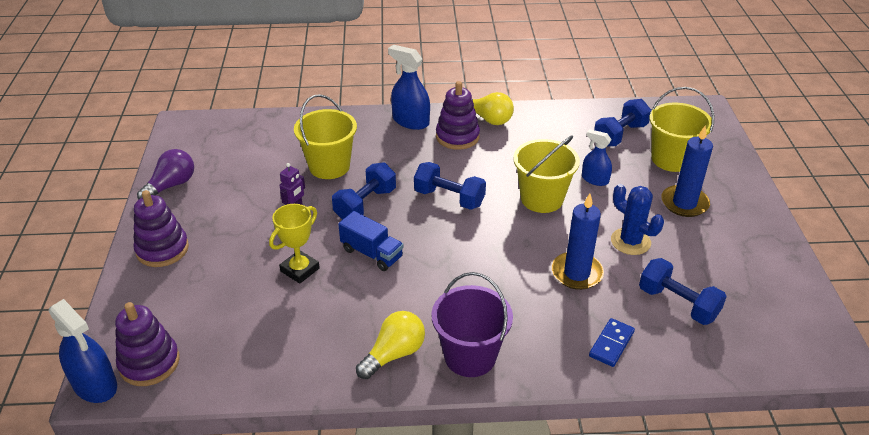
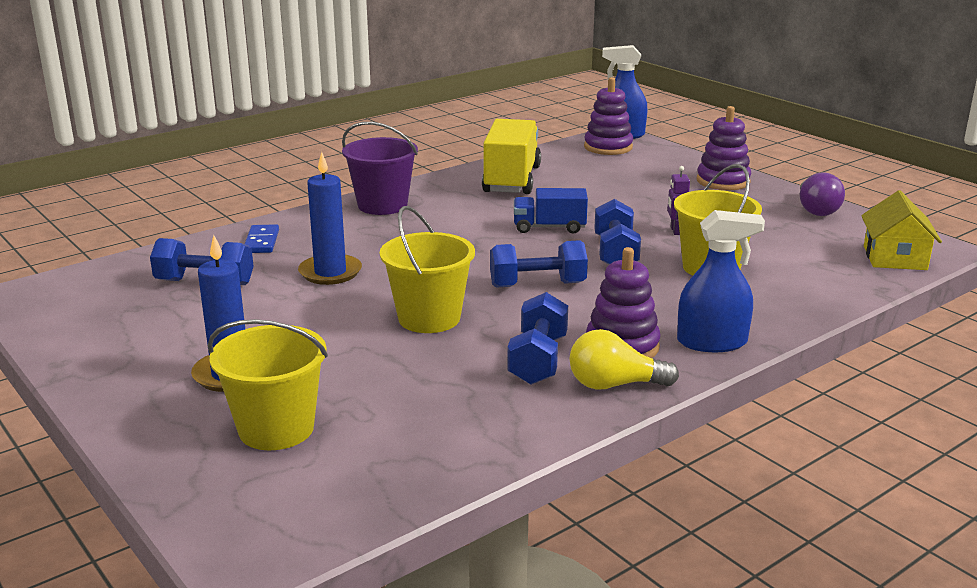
camera: 145 degrees right, 15 degrees down
yellow trophy [269,204,320,284] -> none
yellow light bulb [356,311,425,379] -> none
blue spray bottle [582,129,612,186] -> none
blue dumbbell [594,99,651,147] -> blue dumbbell moved to [507,292,568,385]
blue cactus [611,184,664,255] -> none
none -> yellow truck [482,119,541,194]
none -> yellow house [861,190,942,270]

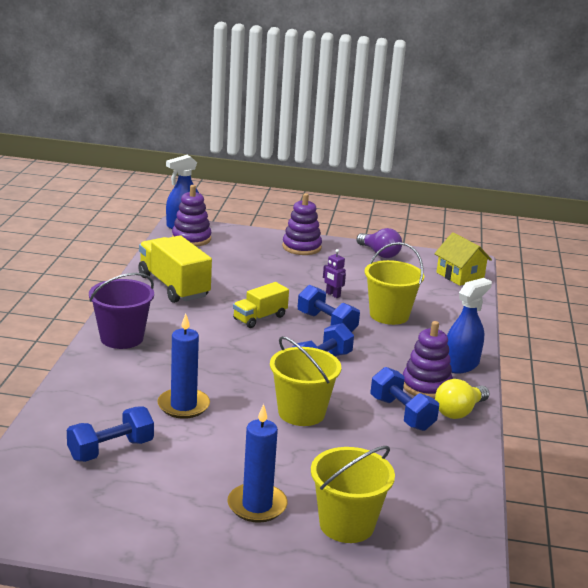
camera: 45 degrees left, 0 degrees up
blue domino [245,224,279,253] -> none
blue truck [514,188,588,233] -> yellow truck [233,282,289,328]

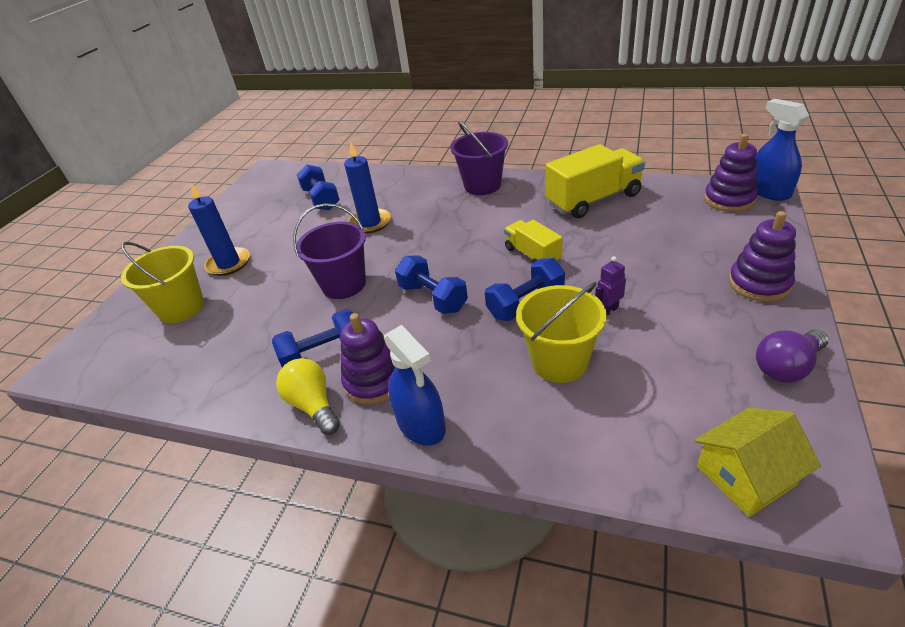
camera: 105 degrees right, 15 degrees up
yellow bucket [270,336,341,426] -> purple bucket [293,203,366,299]

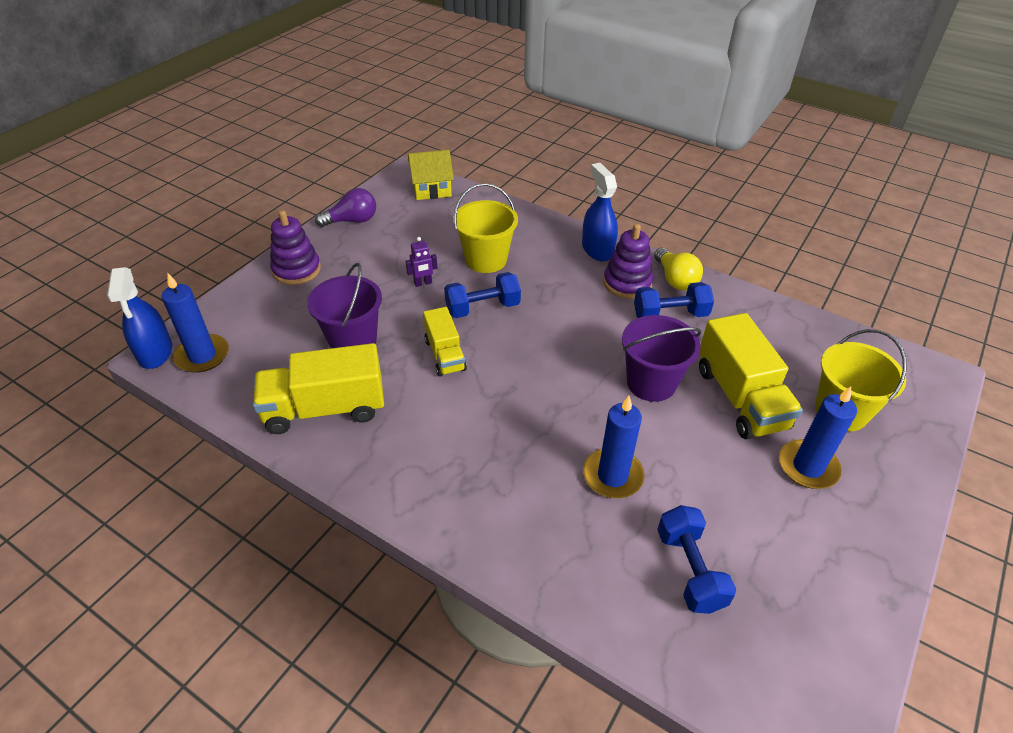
camera: 170 degrees left, 5 degrees up
blue dumbbell [395,256,468,314] -> none
purple bucket [450,121,508,195] -> purple bucket moved to [307,263,382,348]
purple stacking toy [704,134,758,212] -> blue candle [162,273,229,373]
none -> yellow truck [699,313,803,439]

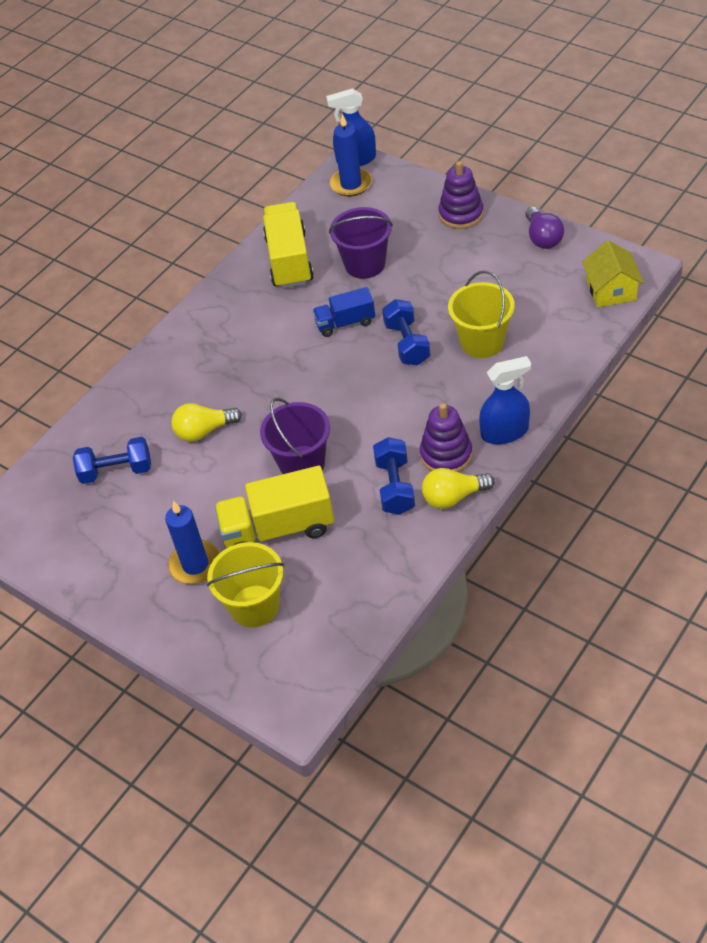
camera: 100 degrees right, 5 degrees up
purple robot [406,237,437,287] -> none
yellow truck [423,307,467,376] -> blue truck [313,287,375,337]
blue candle [583,396,645,498] -> yellow light bulb [171,403,242,442]

